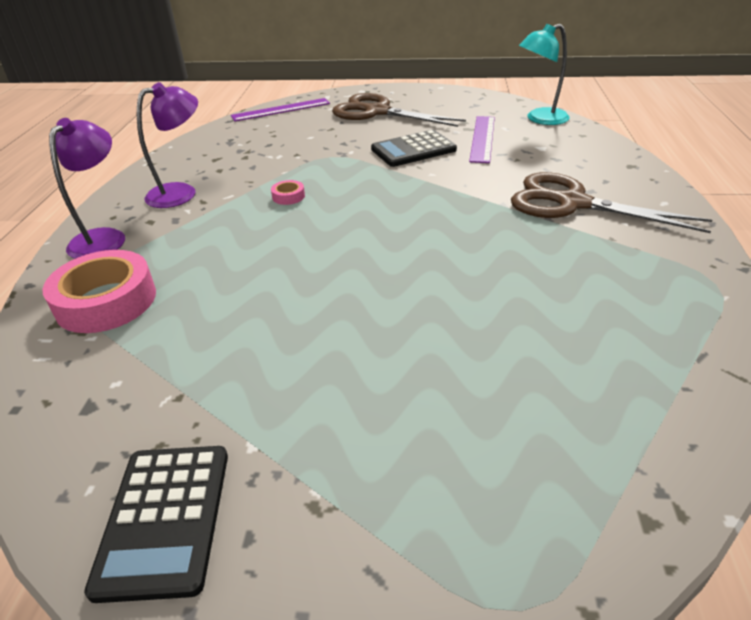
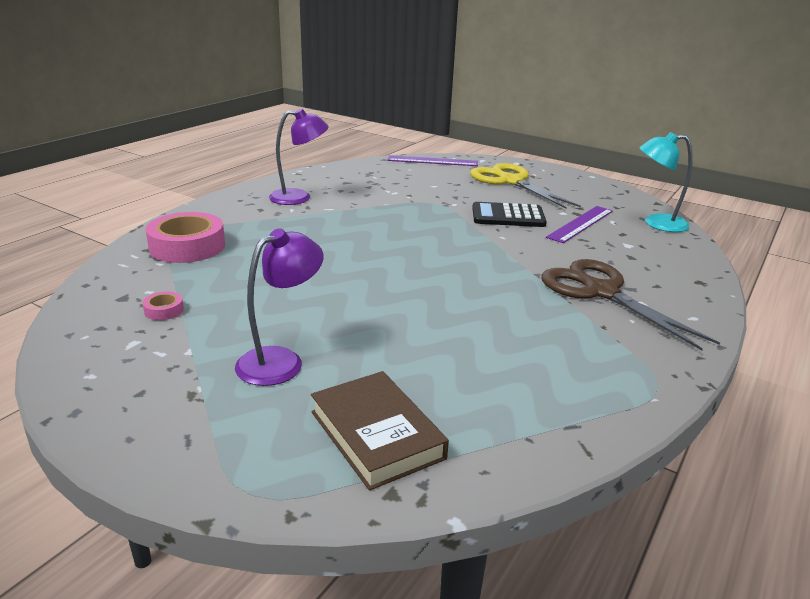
camera: 25 degrees right, 10 degrees down
purple lamp [49,118,125,259] -> purple lamp moved to [235,228,324,386]
black calculator [84,446,228,603] -> none
pink tape [271,180,305,205] -> pink tape moved to [142,291,184,320]
brown scissors [332,93,466,127] -> yellow scissors [470,163,581,209]
none -> brown book [311,371,449,491]

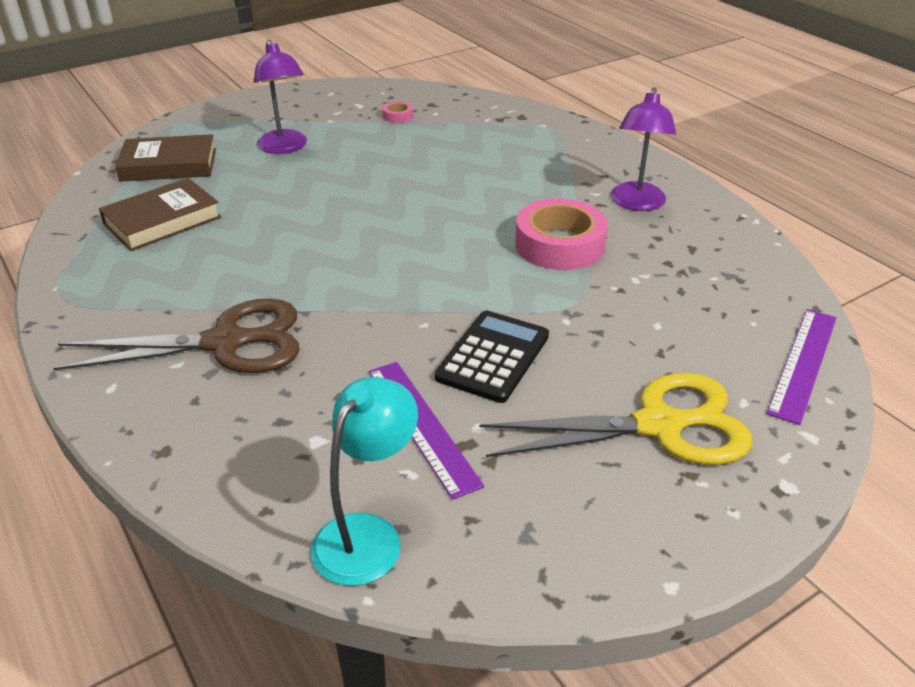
camera: 115 degrees right, 10 degrees up
pink tape [145,212,225,263] -> pink tape moved to [515,198,608,270]
none -> brown book [99,178,221,251]

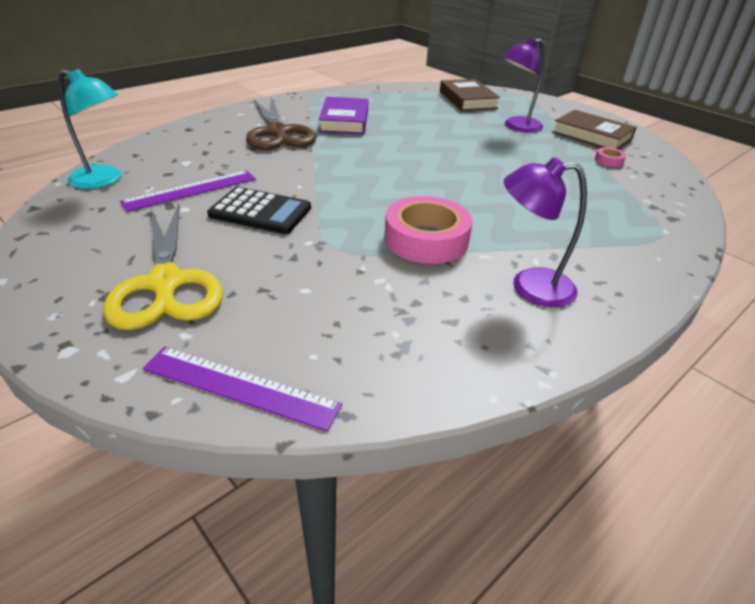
camera: 80 degrees right, 0 degrees up
brown book [99,178,221,251] -> brown book moved to [552,110,637,149]
none -> purple book [318,97,368,134]

